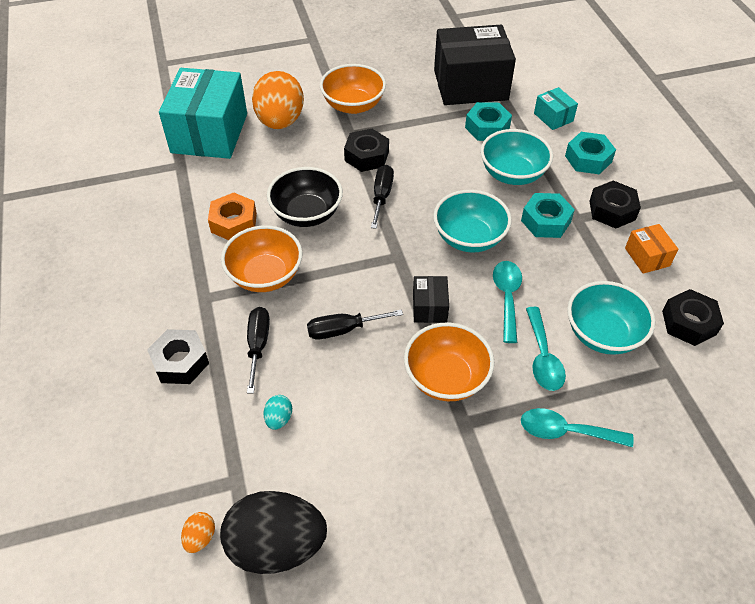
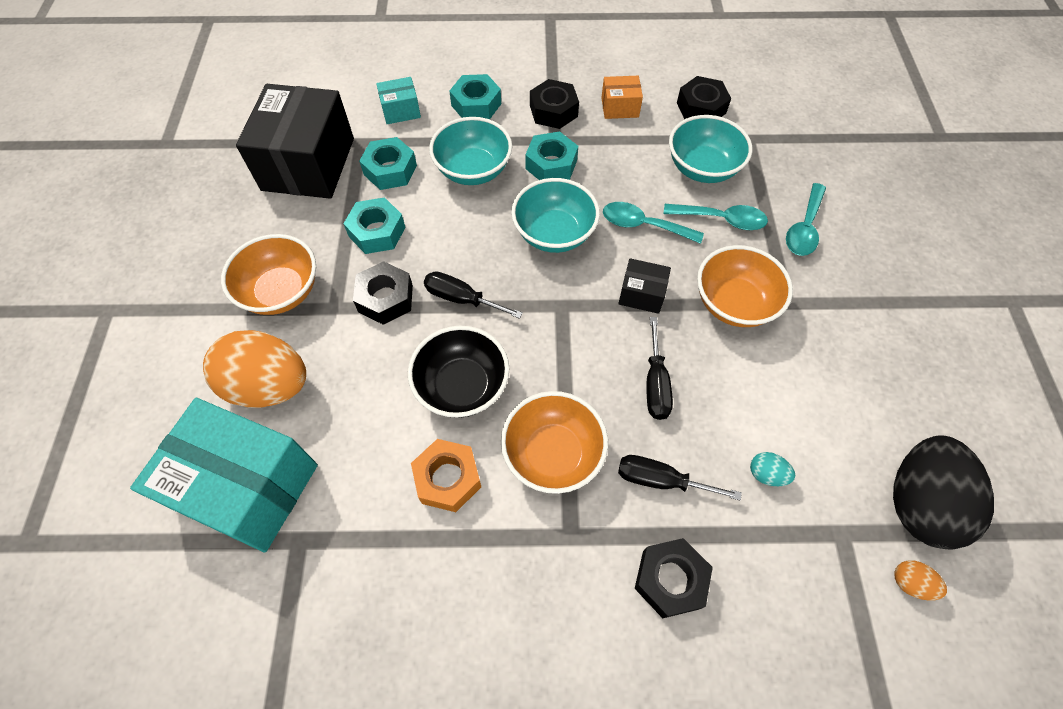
camera: 75 degrees left, 10 degrees up
none -> turquoise nut [343,197,405,254]

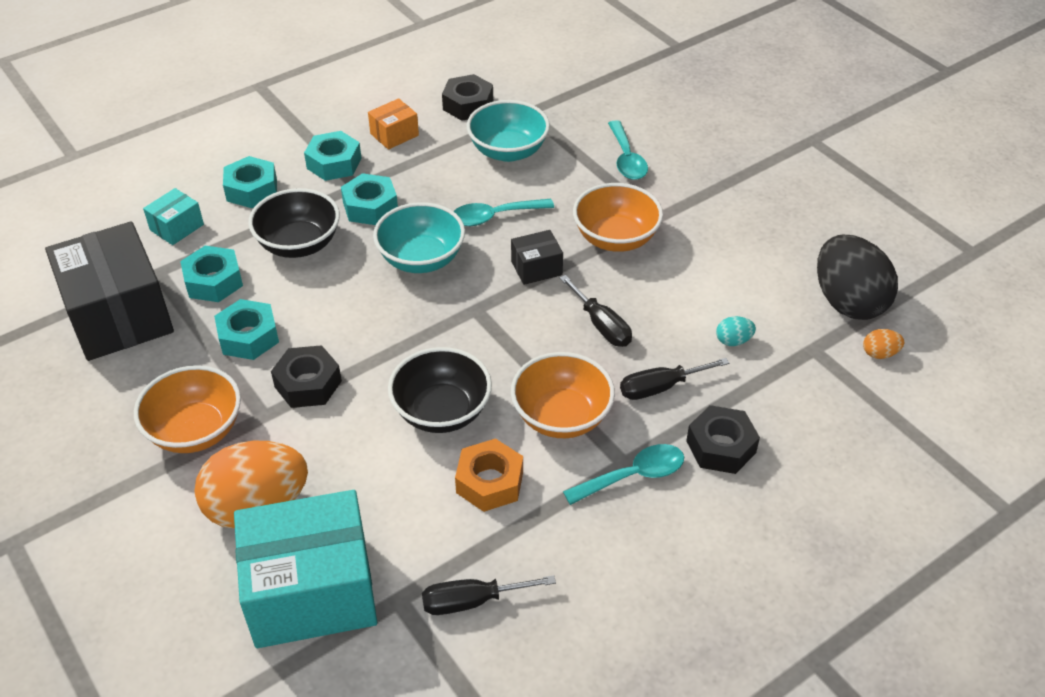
camera: 35 degrees left, 15 degrees down
black screwdriver [424,271,523,319] -> black screwdriver moved to [422,575,556,615]
turquoise bowl [429,117,512,185] -> black bowl [248,188,340,258]
black nut [530,79,579,129] -> turquoise nut [304,131,361,181]
turquoise spoon [664,204,768,230] -> turquoise spoon moved to [563,444,684,505]

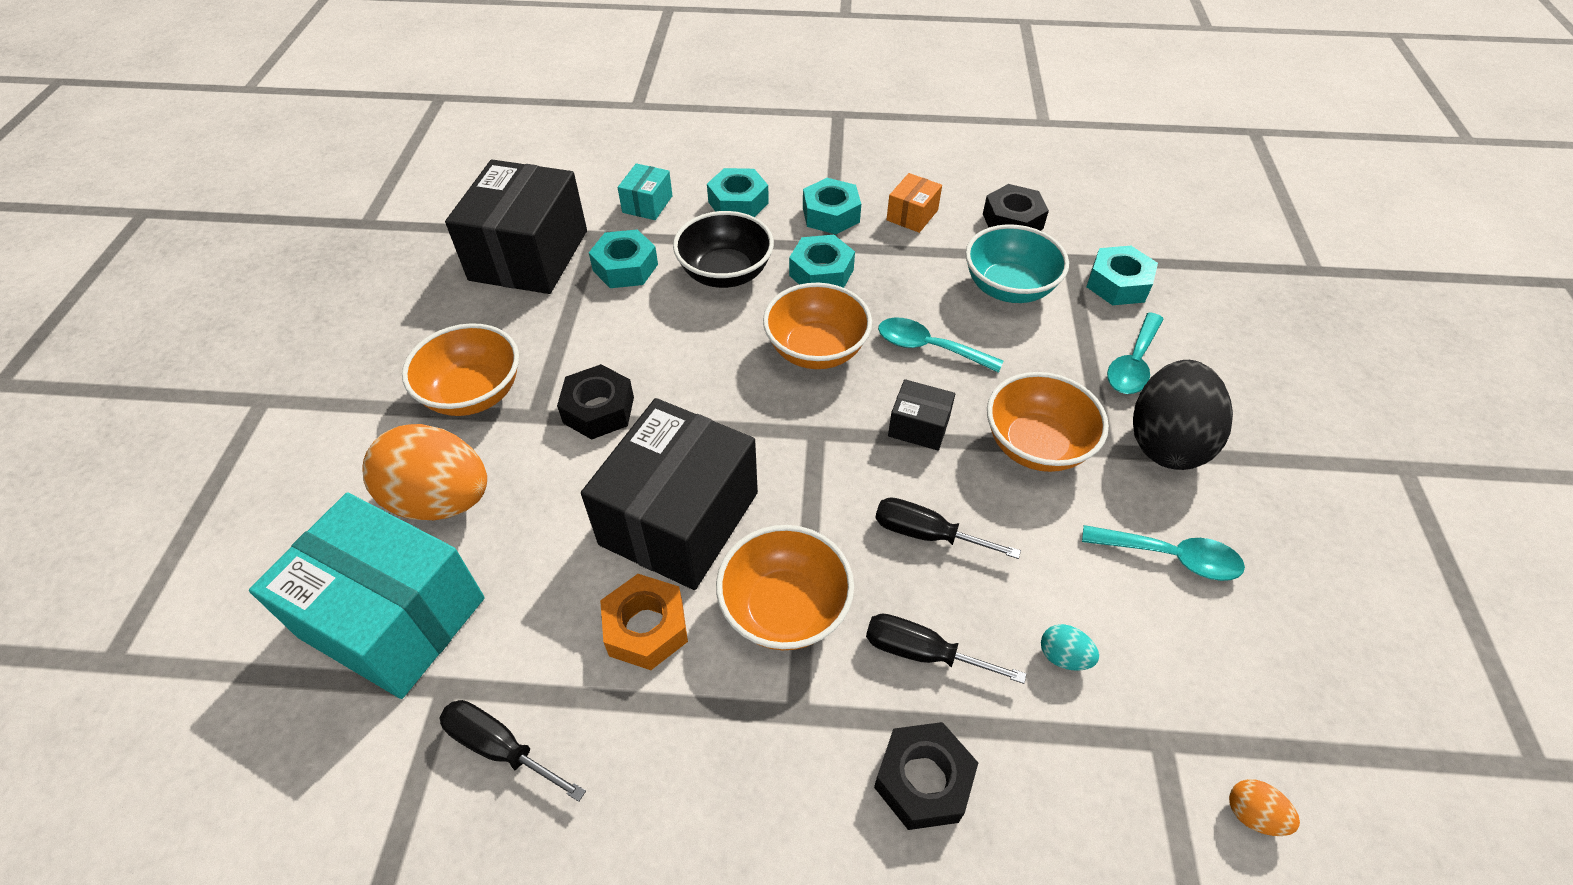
camera: 40 degrees right, 5 degrees up
turquoise box [143,188,204,245] -> turquoise box turned 60 degrees counterclockwise [618,163,673,220]
turquoise nut [214,299,279,360] -> turquoise nut moved to [1087,246,1158,305]
orange box [368,98,419,150] -> orange box turned 60 degrees counterclockwise [886,173,942,233]
turquoise bowl [373,202,465,273] -> orange bowl [763,283,872,369]
black bowl [388,347,492,433] -> black box [581,398,758,590]
black screwdriver [560,275,632,347] -> black screwdriver turned 105 degrees clockwise [875,497,1021,559]
turquoise spoon [563,444,684,505] -> turquoise spoon moved to [1082,525,1245,581]
black egg [817,235,898,320] -> black egg moved to [1133,360,1233,470]

